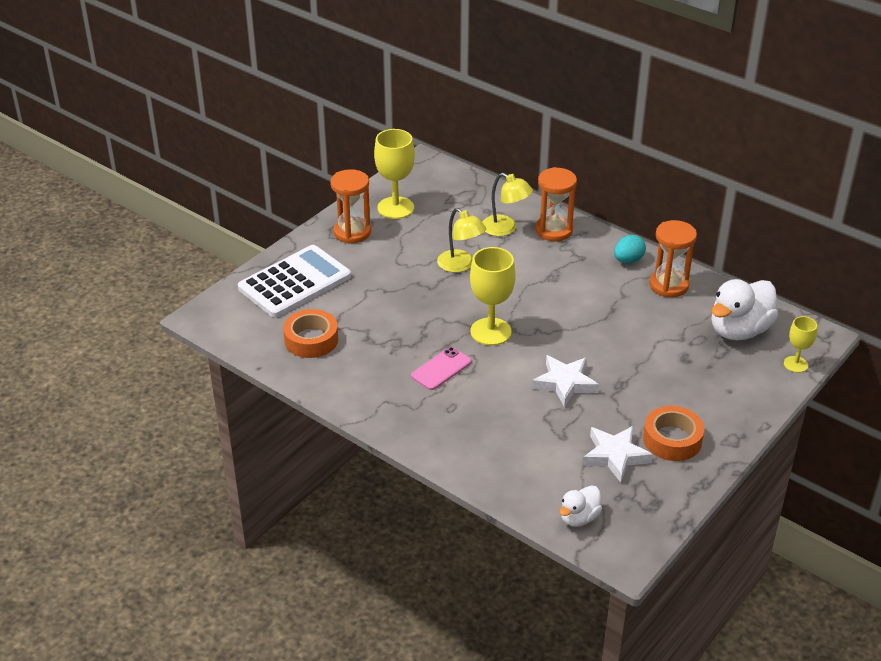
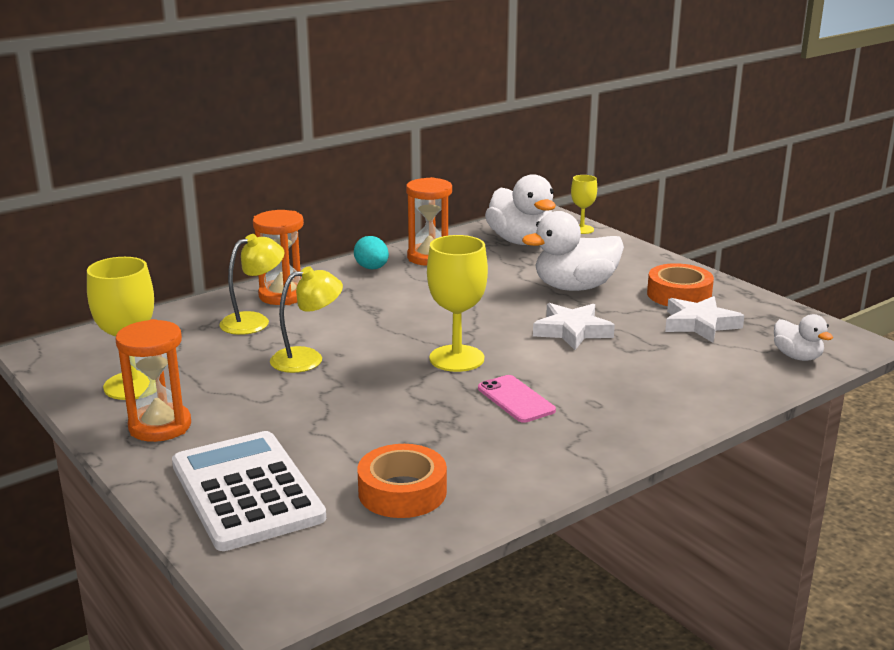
camera: 75 degrees left, 15 degrees down
none -> white duck [522,211,624,291]

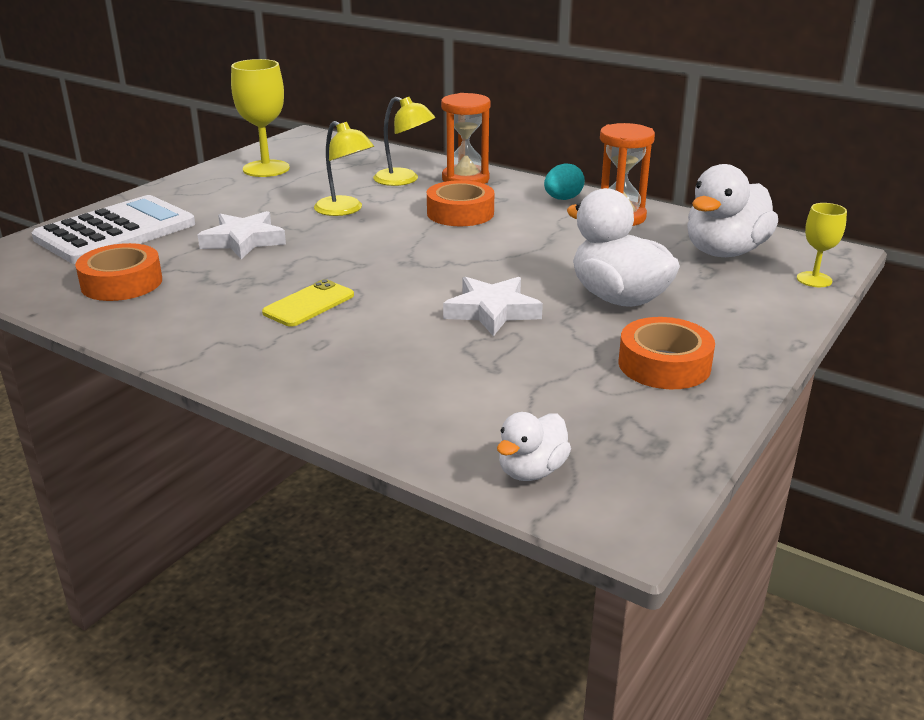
camera: 70 degrees right, 5 degrees up
orange hourglass [115,319,191,442] -> none
yellow goblet [427,235,488,372] -> none
pink phone [478,375,556,423] -> yellow phone [262,279,354,327]
white star [665,296,745,343] -> white star moved to [198,211,286,259]
none -> orange tape [427,180,494,226]

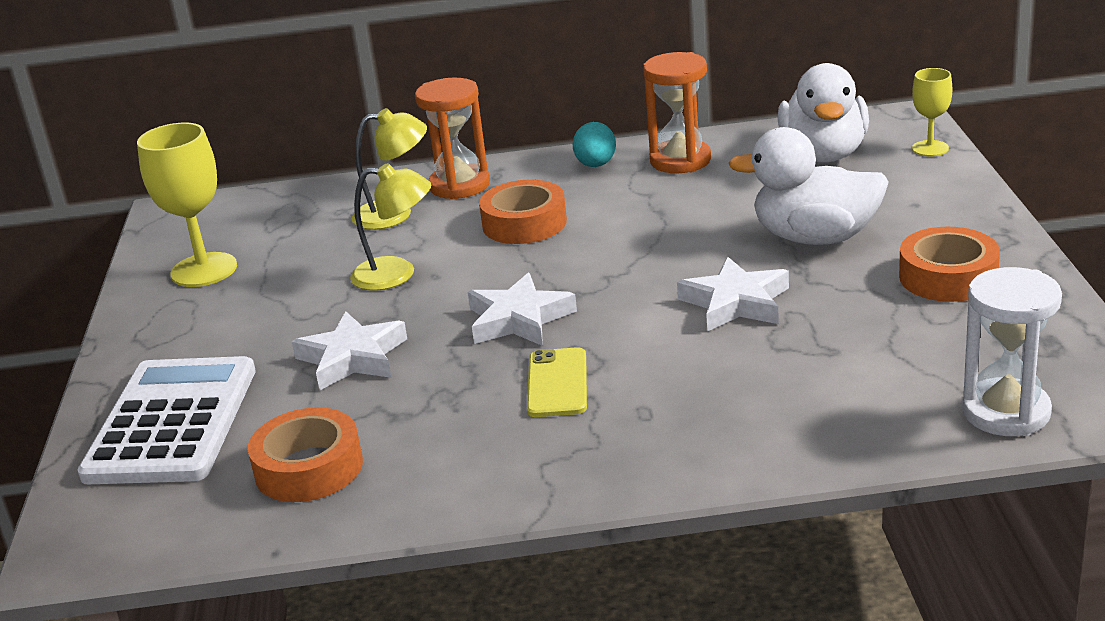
camera: 35 degrees left, 0 degrees up
white duck [497,412,571,481] -> white hourglass [962,267,1062,436]
none -> white star [468,273,577,346]

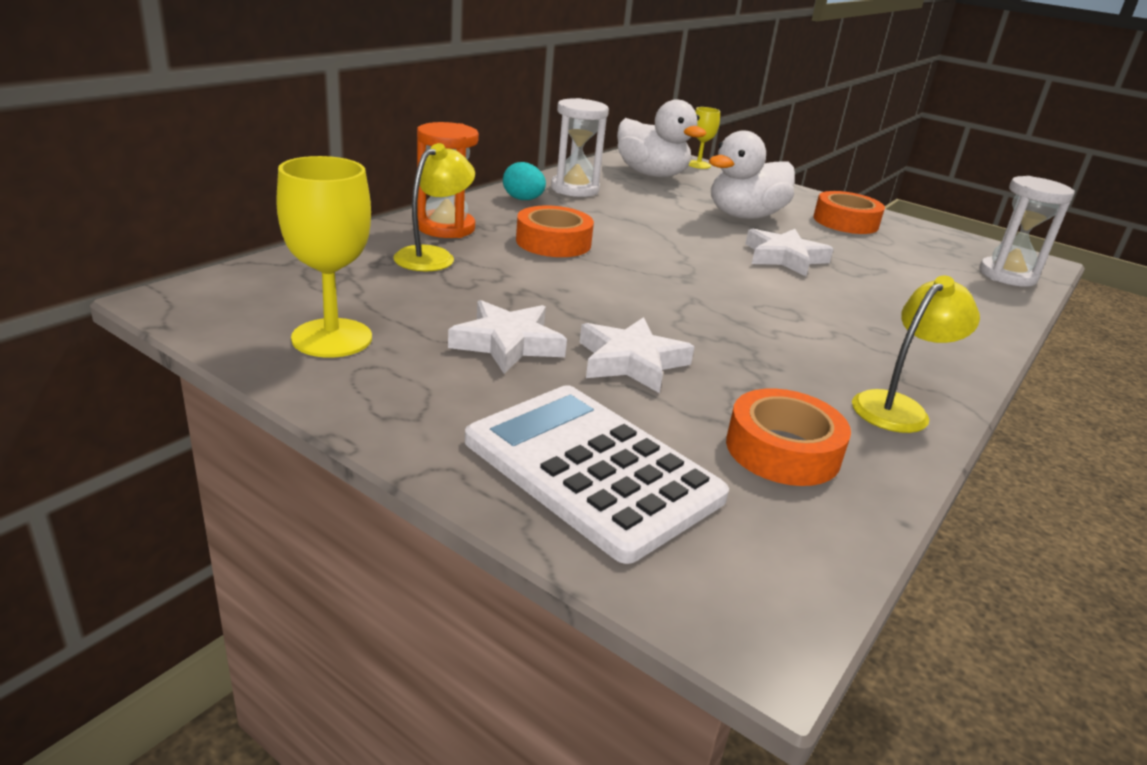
camera: 55 degrees left, 0 degrees up
yellow lamp [350,163,431,291] -> yellow lamp moved to [852,276,980,433]
white star [468,273,577,346] -> white star moved to [448,300,567,374]
yellow phone [527,347,587,417] -> none
orange hourglass [643,52,711,173] -> white hourglass [551,98,609,197]

